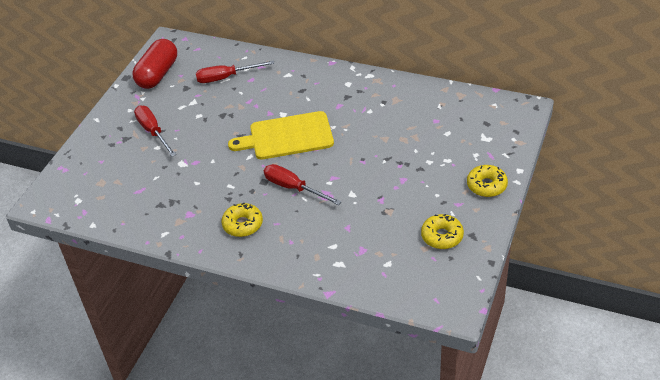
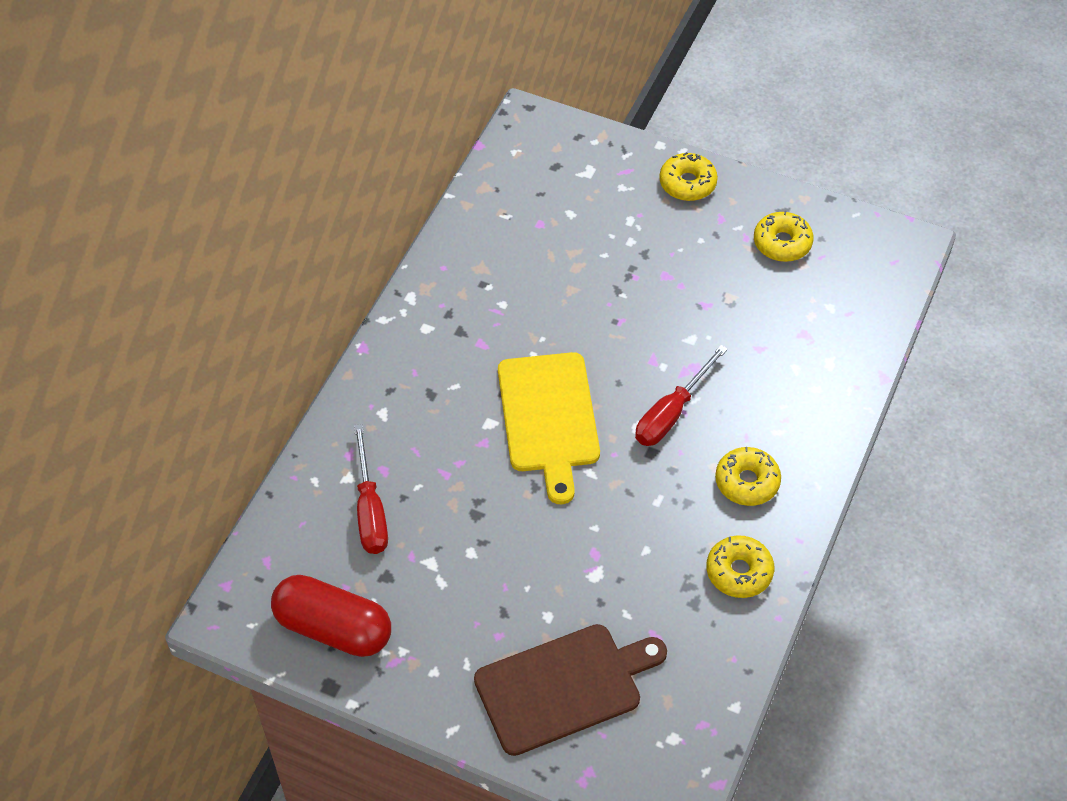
camera: 90 degrees left, 10 degrees up
red screwdriver [134,105,176,157] -> none
none -> brown cutting board [474,624,667,756]
none -> yellow donut [706,535,774,598]

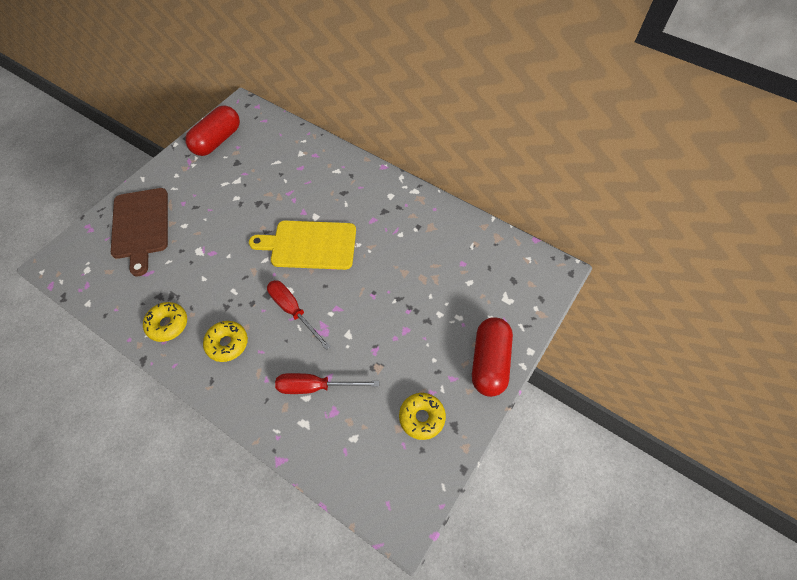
camera: 100 degrees right, 5 degrees up
red screwdriver [354,424,388,554] -> red screwdriver moved to [275,373,379,394]
yellow donut [659,152,718,201] -> red capsule [472,317,513,397]

